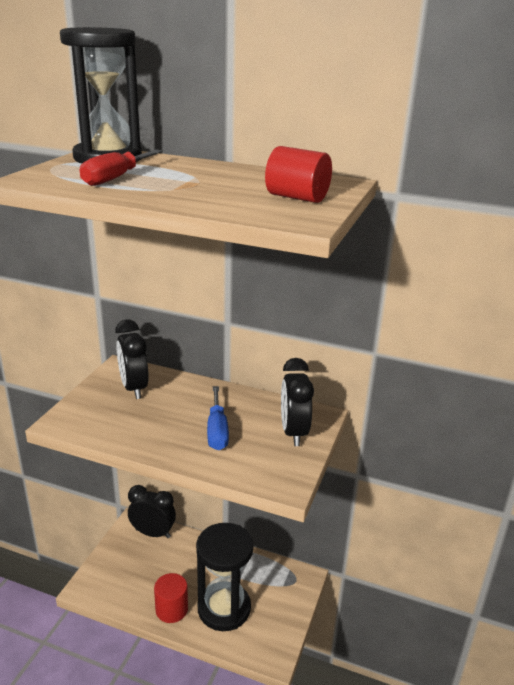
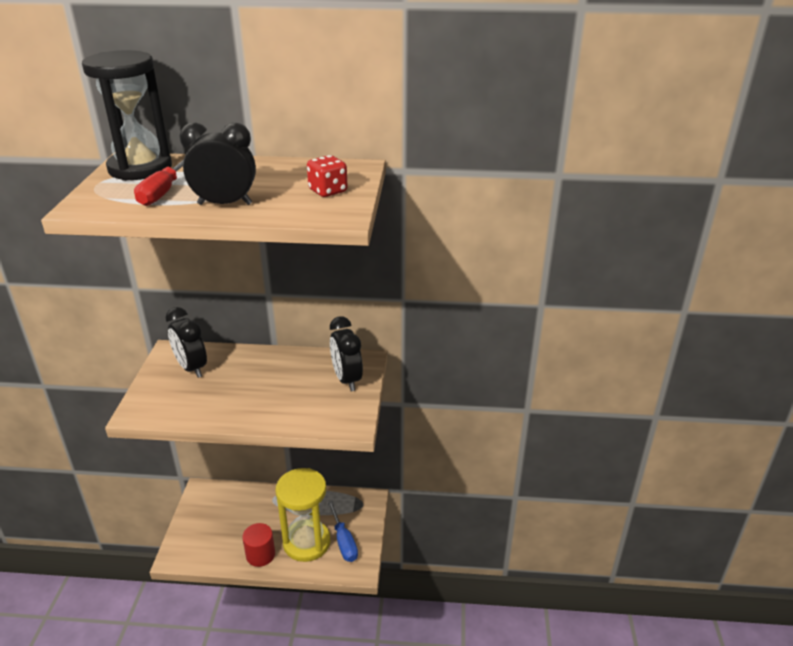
camera: 15 degrees left, 5 degrees up
black clock [128,485,176,538] -> black clock moved to [179,123,256,205]
black hourglass [196,523,253,631] -> yellow hourglass [276,468,331,562]
blue screwdriver [207,386,229,450] -> blue screwdriver moved to [328,501,358,562]
red cylinder [265,146,332,203] -> red dice [307,155,348,197]

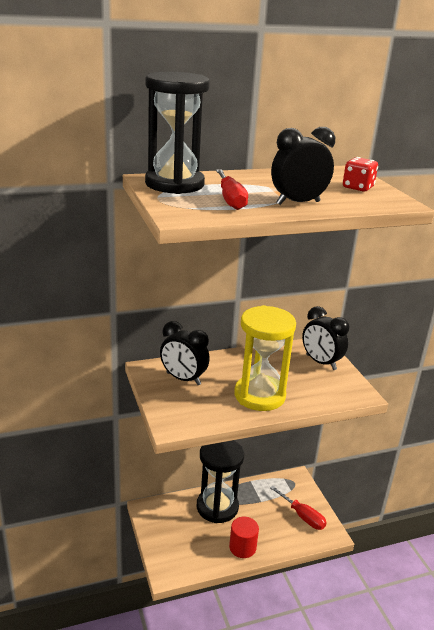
camera: 25 degrees left, 5 degrees down
yellow hourglass [276,468,331,562] -> yellow hourglass moved to [234,305,296,411]
blue screwdriver [328,501,358,562] -> red screwdriver [270,486,327,530]
none -> black hourglass [197,440,244,523]

